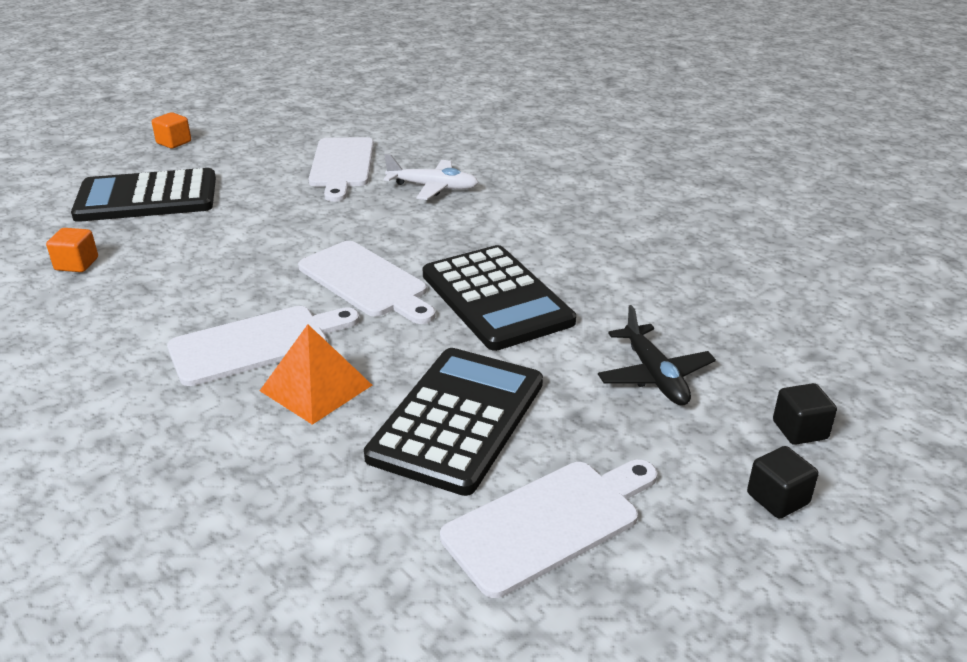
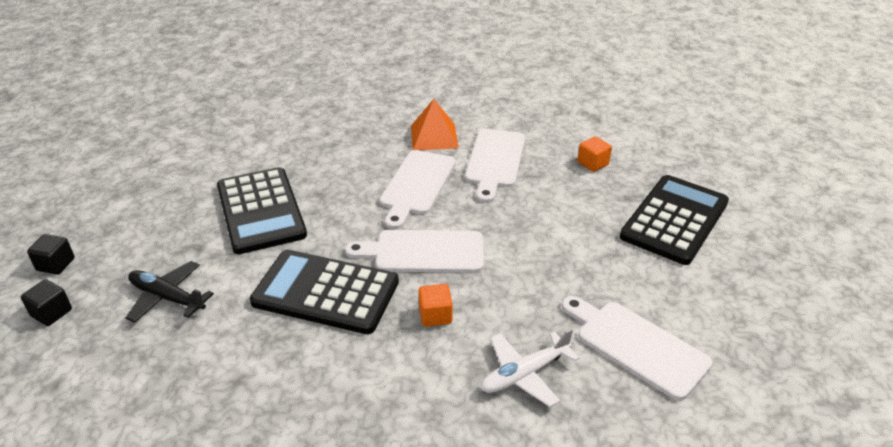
camera: 135 degrees right, 5 degrees up
orange cube [152,112,191,149] -> orange cube moved to [418,284,453,327]
orange pyramid [260,324,372,425] -> orange pyramid moved to [411,99,459,150]
white cutting board [440,460,657,598] -> white cutting board moved to [465,129,525,203]

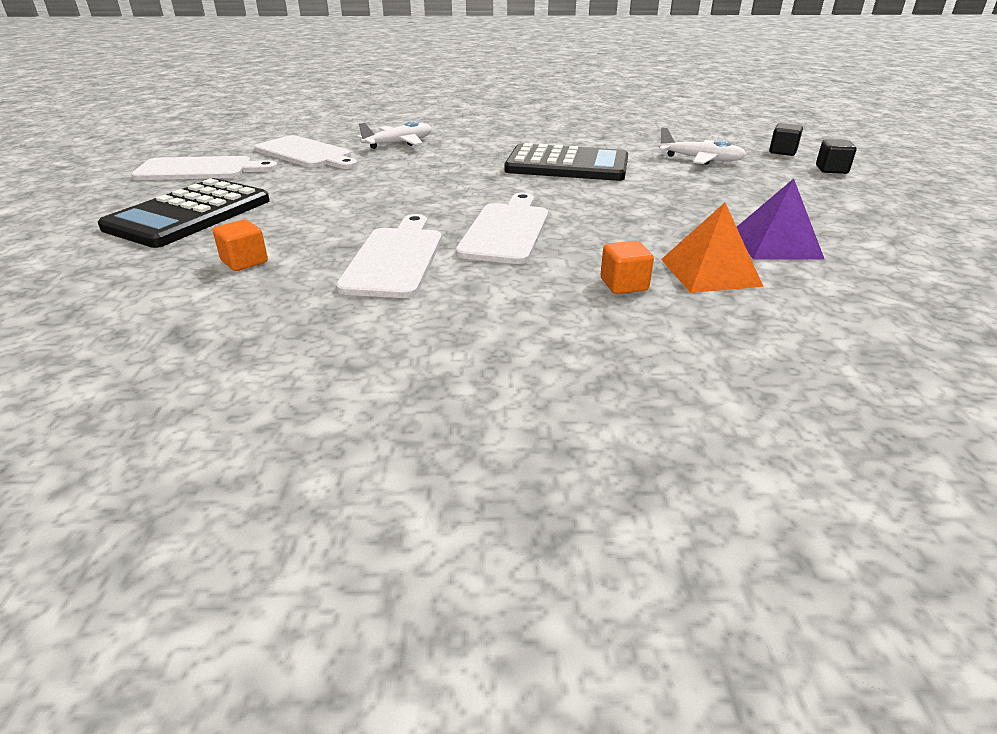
camera: 175 degrees right, 5 degrees down
black plane [126,261,214,323] -> white plane [658,127,747,165]
black calculator [217,167,307,254] -> none
white cutting board [345,230,484,273] -> white cutting board moved to [131,156,278,180]
orange pyramid [411,99,459,150] -> orange pyramid moved to [661,203,764,293]
orange cube [418,284,453,327] -> orange cube moved to [601,241,654,294]
none -> purple pyramid [737,179,824,259]

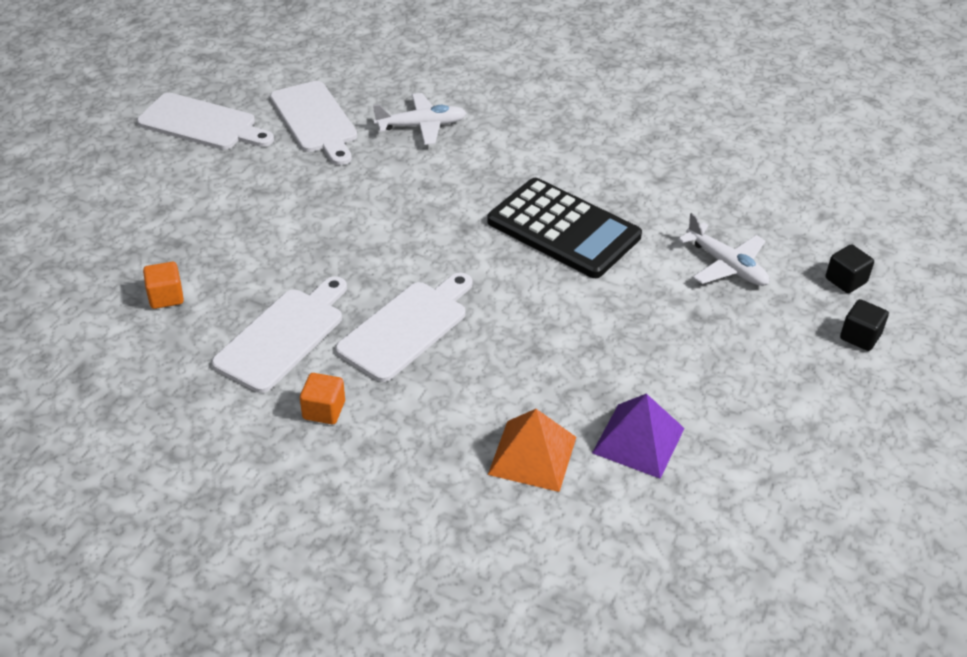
camera: 25 degrees right, 10 degrees up
black calculator [98,178,270,248] -> none
orange cube [601,241,654,294] -> orange cube moved to [300,373,345,424]

